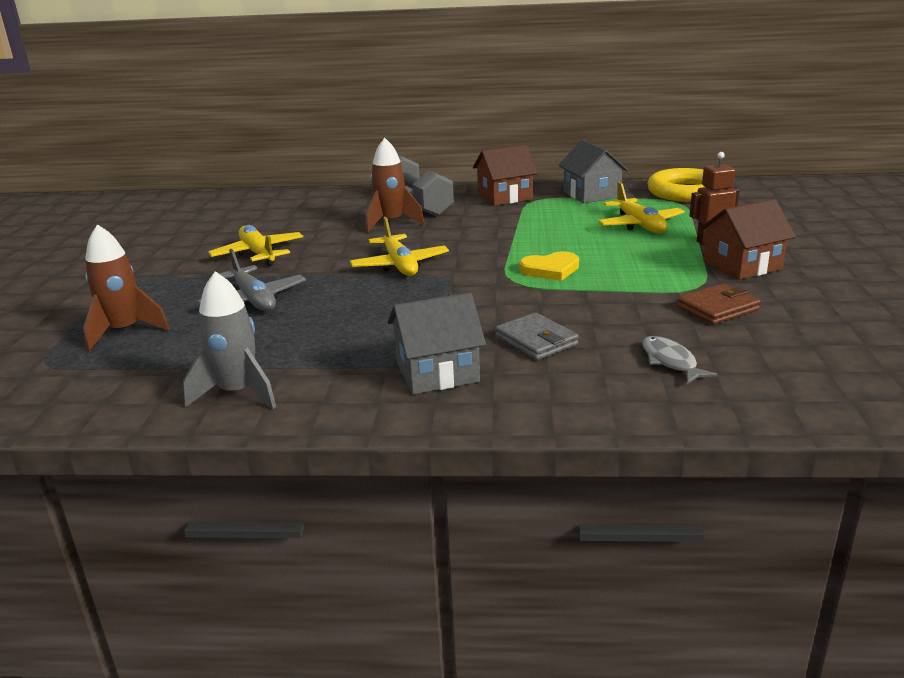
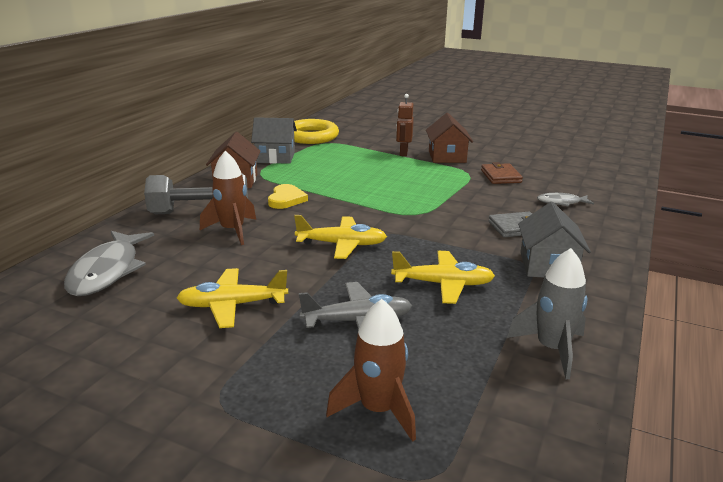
camera: 70 degrees left, 0 degrees up
yellow heart [519,251,579,281] -> yellow heart moved to [268,184,308,209]
yellow plane [598,182,685,233] -> yellow plane moved to [391,251,495,304]
none -> grey fish [64,231,154,296]

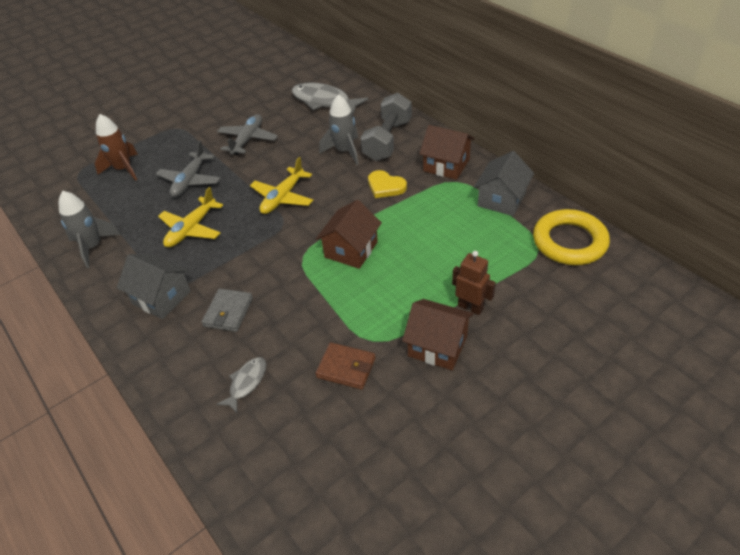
camera: 120 degrees right, 20 degrees up
yellow plane [177,268,288,328] -> grey plane [217,114,278,155]
brown rocket [200,151,256,245] -> grey rocket [319,94,358,165]
none -> brown house [316,200,382,269]

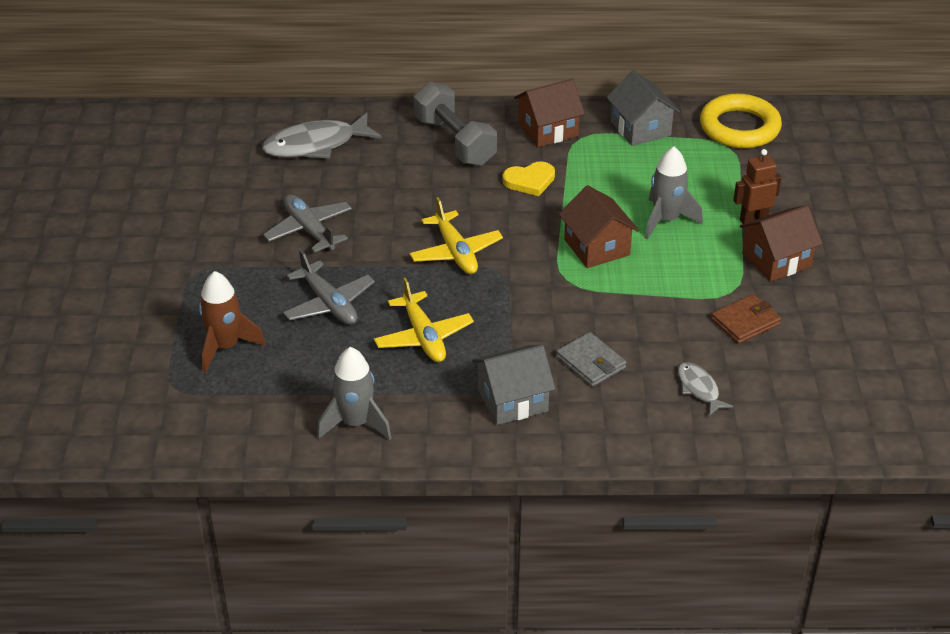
camera: 55 degrees left, 5 degrees down
grey rocket [319,94,358,165] -> grey rocket moved to [645,146,703,240]

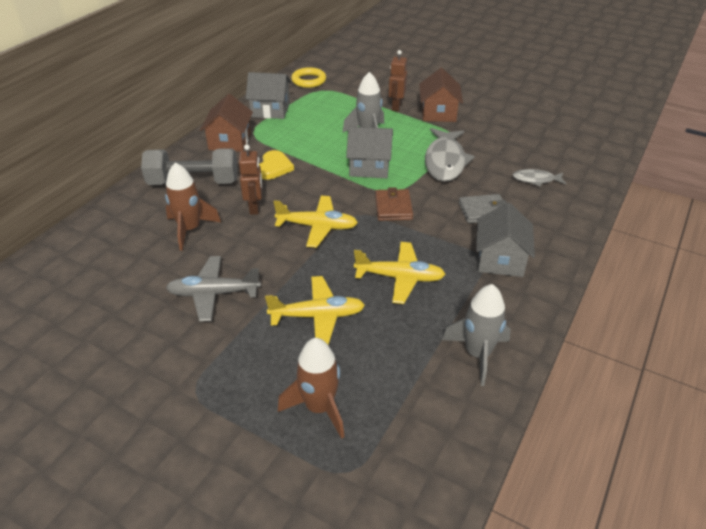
camera: 60 degrees left, 0 degrees up
grey fish [262,113,382,159] -> grey fish moved to [425,128,475,182]
grey plane [283,250,375,325] -> yellow plane [265,276,365,345]
brown house [559,185,639,268] -> grey house [346,127,393,178]
yellow ring [700,94,782,148] -> yellow ring [291,67,326,88], size x0.63
brown wallet [711,294,781,344] -> brown wallet moved to [375,187,413,221]
none -> brown rocket [165,162,221,251]
none -> brown robot [239,144,263,215]

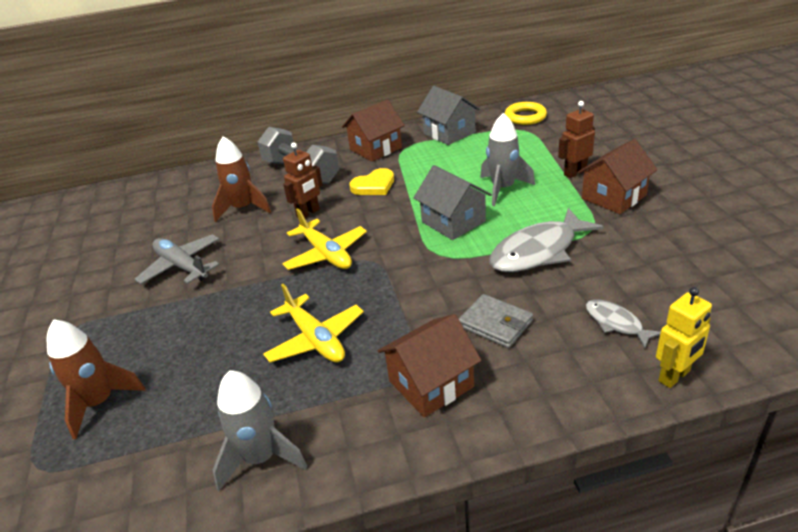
camera: 50 degrees right, 5 degrees down
yellow plane [265,276,365,345] -> none
brown wallet [375,187,413,221] -> none
grey house [476,202,535,277] -> brown house [378,314,482,417]
none -> yellow robot [656,287,712,388]

